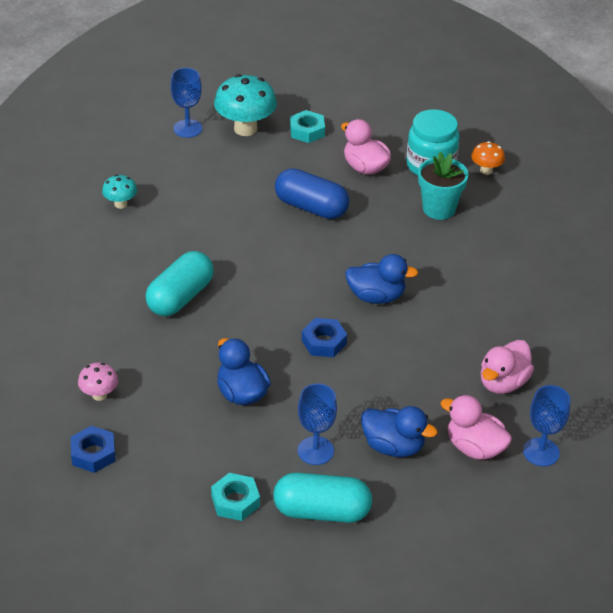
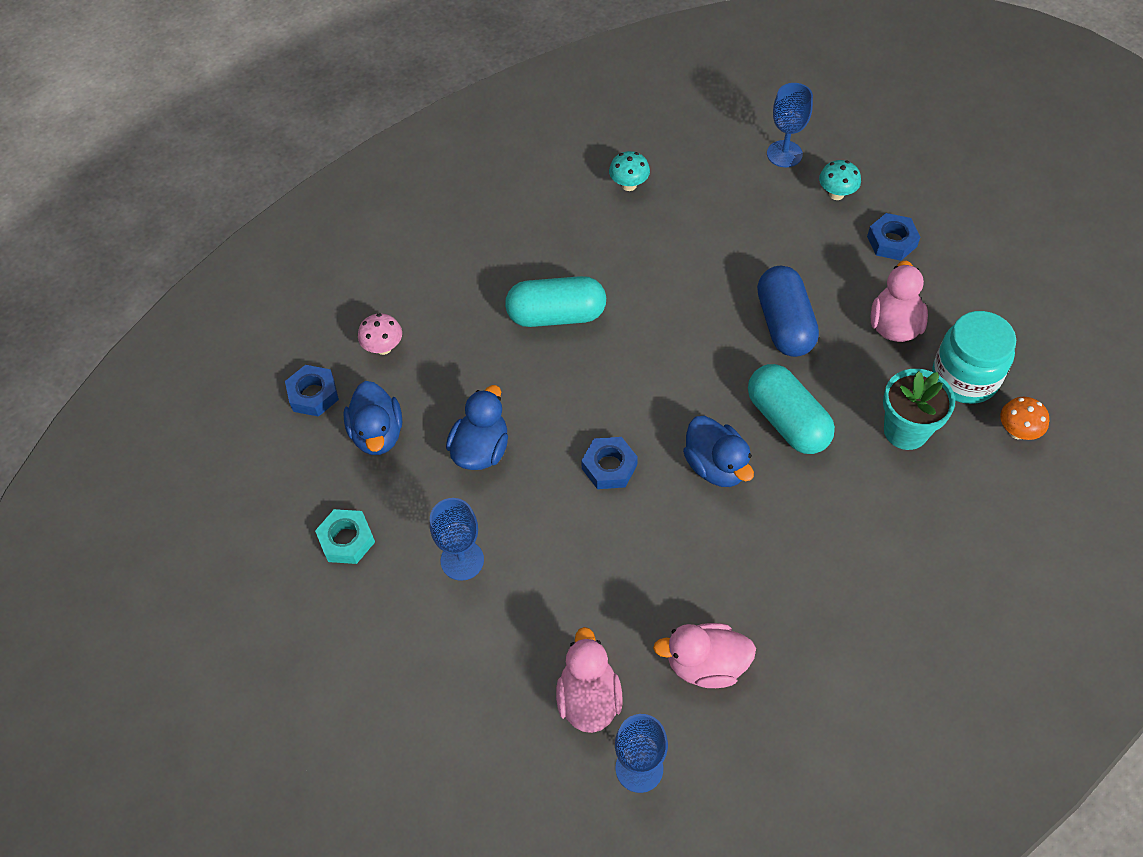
camera: 55 degrees right, 15 degrees up
turquoise mushroom [214,74,277,136] -> turquoise mushroom [819,160,861,200], size x0.53
turquoise capsule [273,473,372,523] -> turquoise capsule moved to [748,364,835,454]
turquoise nut [290,110,325,143] -> blue nut [867,213,920,261]
blue duck [361,406,437,457] -> blue duck moved to [343,381,402,455]

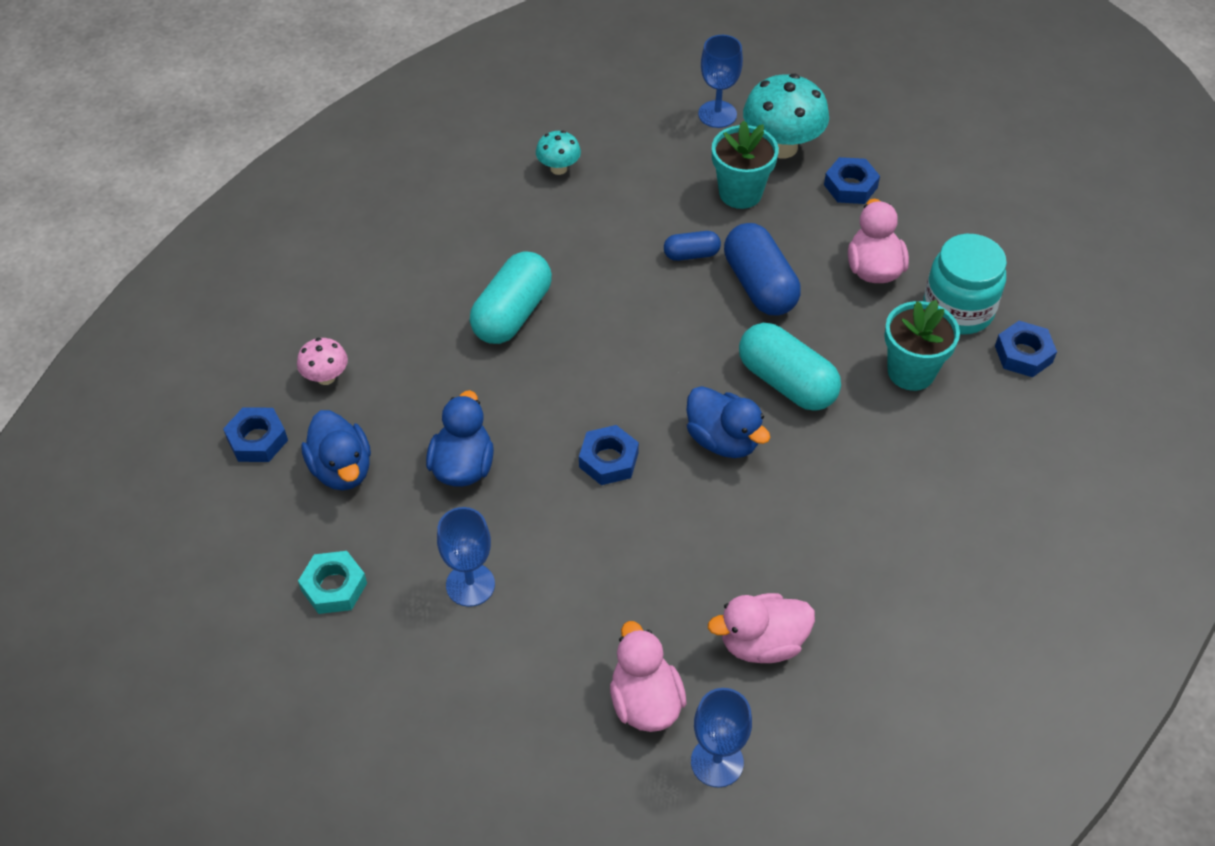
camera: 15 degrees left, 5 degrees down
turquoise capsule [505,276,606,327] -> turquoise capsule turned 45 degrees counterclockwise [469,252,552,344]
turquoise mushroom [819,160,861,200] -> turquoise mushroom [743,74,829,158], size x1.90
orange mushroom [1000,397,1049,440] -> blue nut [995,321,1057,377]
none -> blue capsule [664,231,721,261]
none -> turquoise flower pot [712,120,779,209]

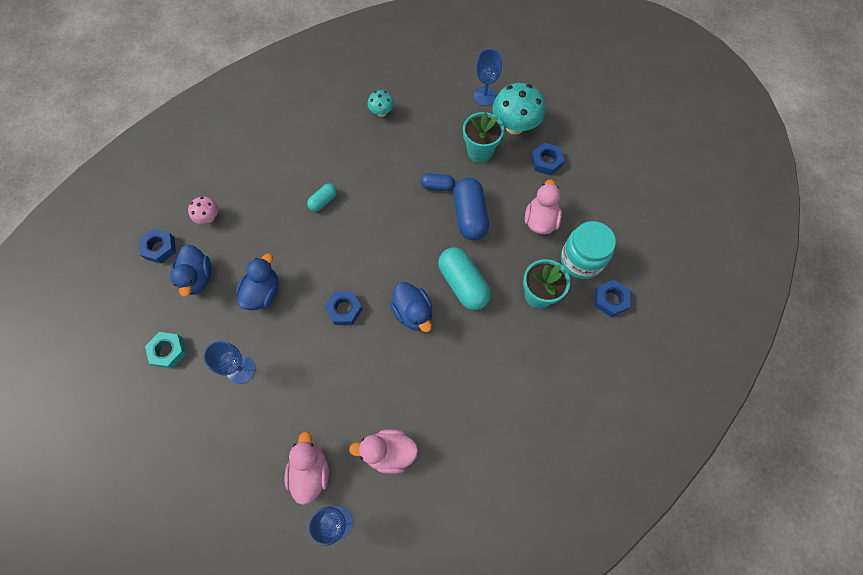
camera: 15 degrees right, 15 degrees up
turquoise capsule [469,252,552,344] -> turquoise capsule [307,183,337,212], size x0.53

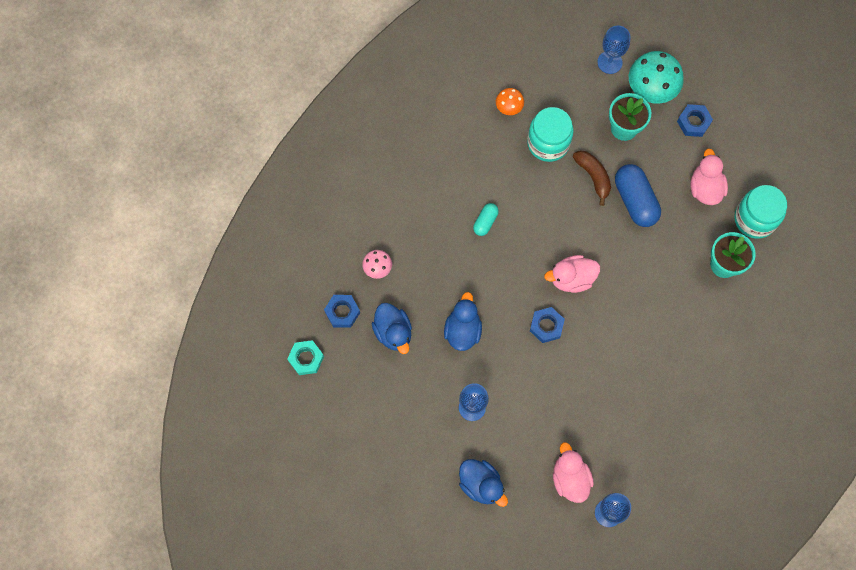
camera: 15 degrees left, 5 degrees up
turquoise nut [145,332,187,369] -> turquoise nut moved to [288,340,324,375]
pink duck [349,429,418,474] -> pink duck moved to [544,255,600,293]
turquoise mushroom [367,90,394,117] -> orange mushroom [496,88,524,115]
blue duck [390,282,432,332] -> blue duck moved to [459,459,508,507]
blue capsule [421,173,455,191] -> brown banana [573,150,611,206]
turquoise capsule [438,247,491,310] -> none
blue nut [595,280,630,317] -> none
none -> turquoise jar [527,107,574,162]

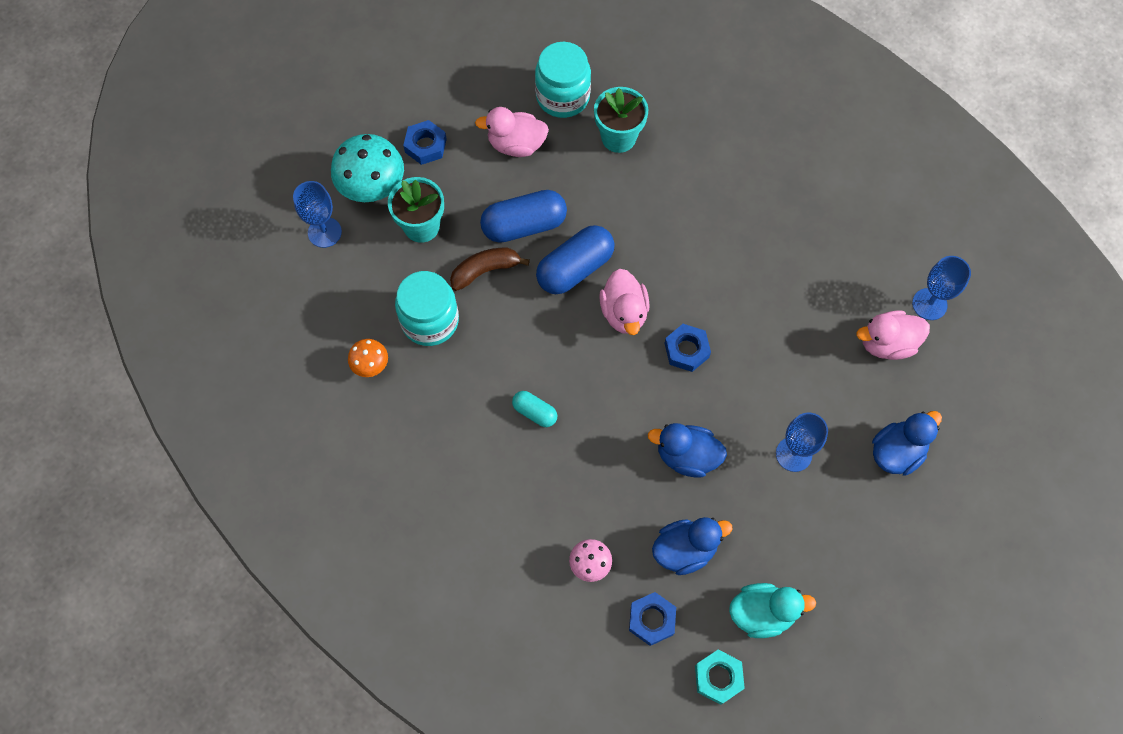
camera: 85 degrees left, 5 degrees down
none -> blue capsule [536,225,615,294]
none -> turquoise duck [729,583,816,638]

